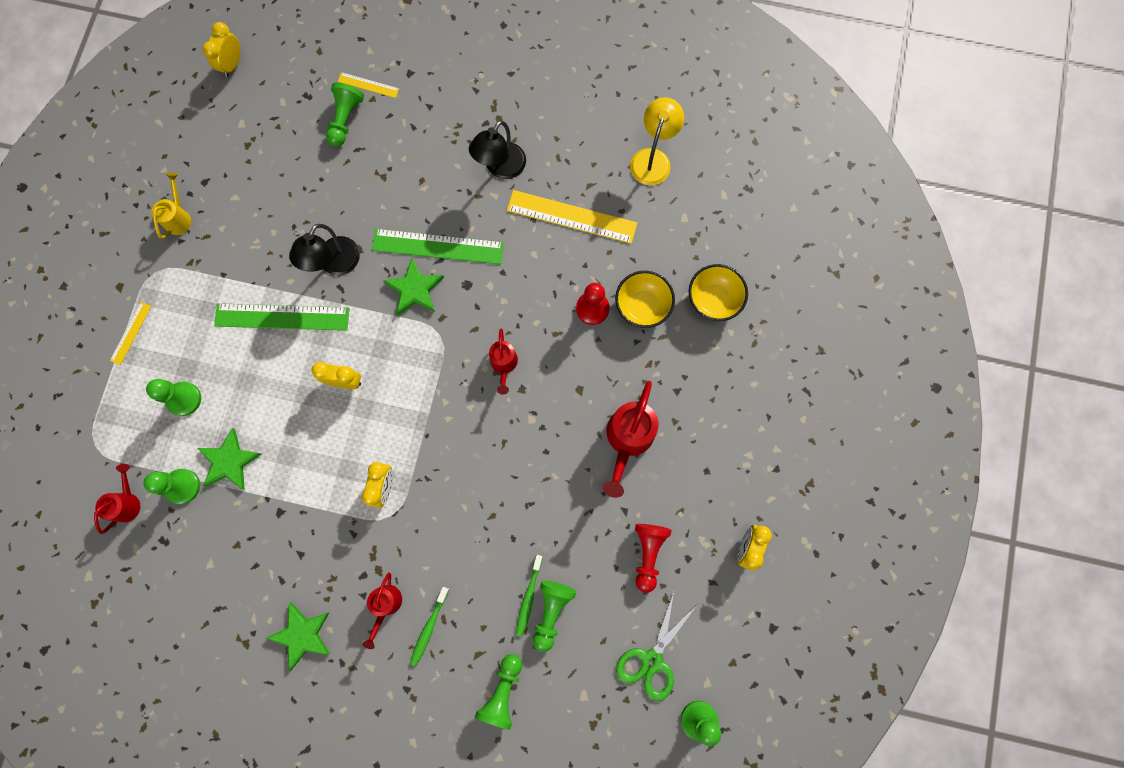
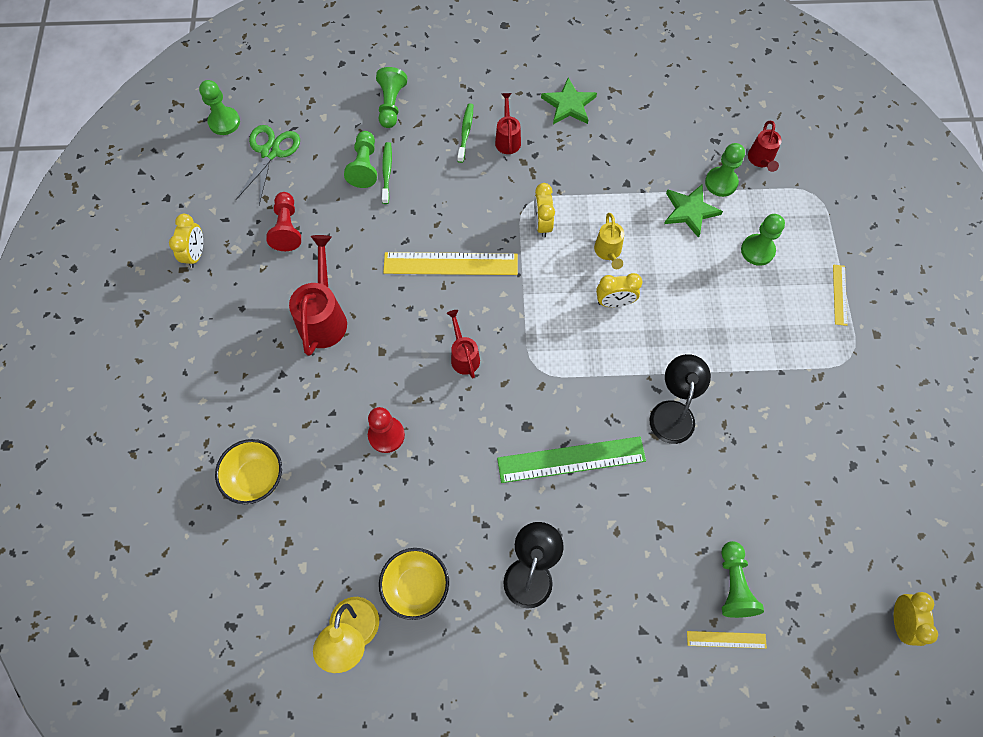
camera: 165 degrees right, 10 degrees down
yellow watering can [152,172,191,239] -> yellow watering can moved to [594,213,624,269]
green ruler [214,303,349,331] -> none
green star [384,258,444,315] -> none
yellow ruler [507,190,637,244] -> yellow ruler moved to [383,252,518,275]
yellow bowl [615,271,675,328] -> yellow bowl moved to [379,548,449,620]

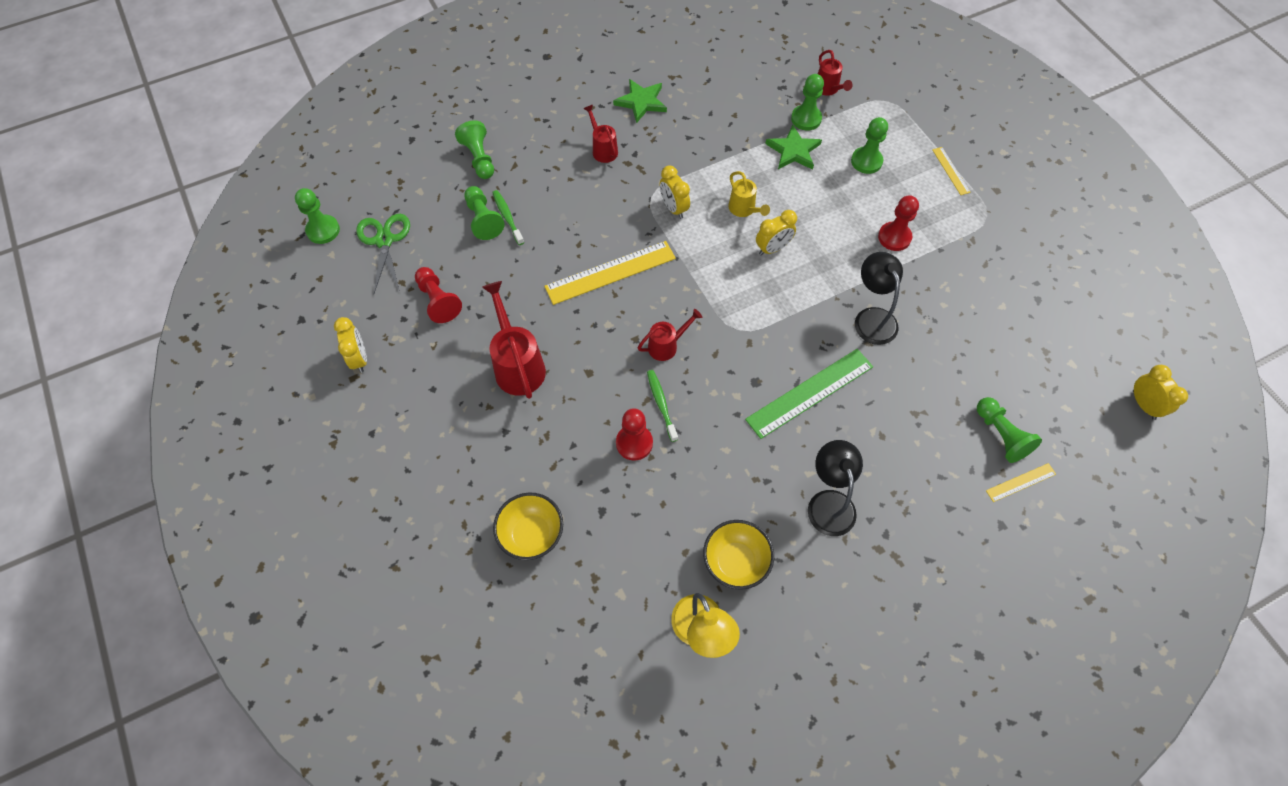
camera: 25 degrees left, 5 degrees down
red watering can [447,310,480,378] -> red watering can turned 105 degrees clockwise [638,309,702,361]
green toothbrush [457,103,473,163] -> green toothbrush moved to [647,370,678,442]
none -> red pawn [878,195,919,251]

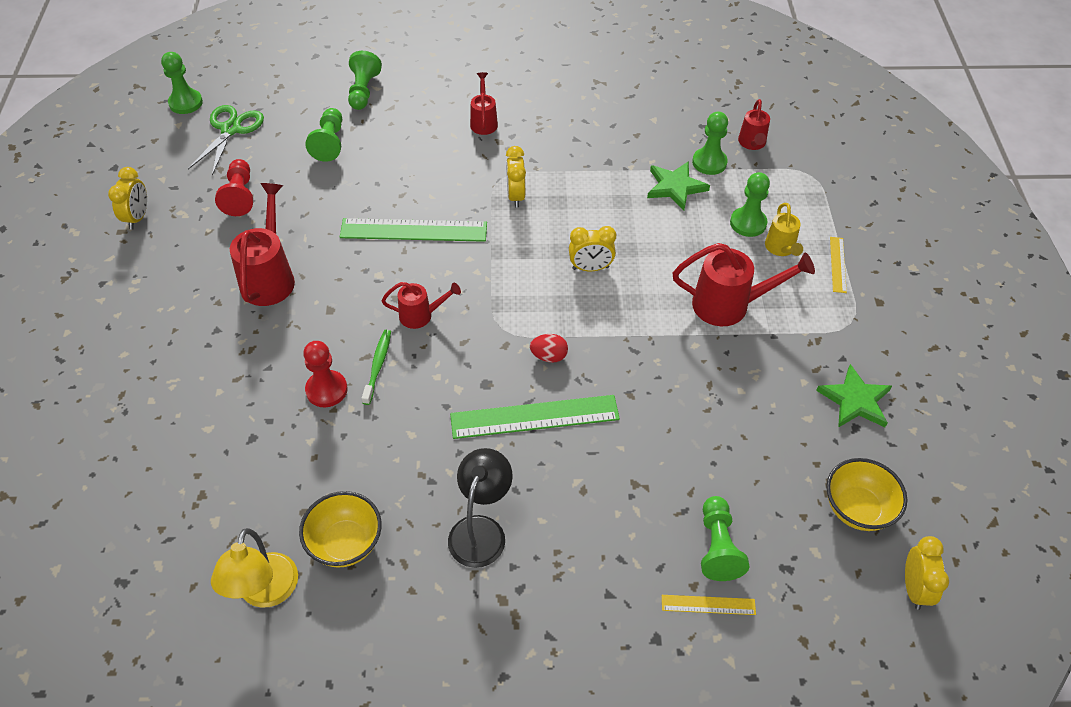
camera: 25 degrees right, 10 degrees down
green toothbrush [492,190,524,245] -> none
yellow bowl [493,493,563,560] -> yellow bowl moved to [826,458,907,531]
yellow ruler [544,241,676,305] -> green ruler [340,218,487,242]
green star [613,79,667,123] -> green star moved to [816,364,892,428]
yellow watering can [729,171,770,217] -> yellow watering can moved to [765,203,803,256]
black lamp [855,252,903,345] -> none
red pawn [878,195,919,251] -> red watering can [673,243,815,326]
none -> red egg [530,334,568,363]

